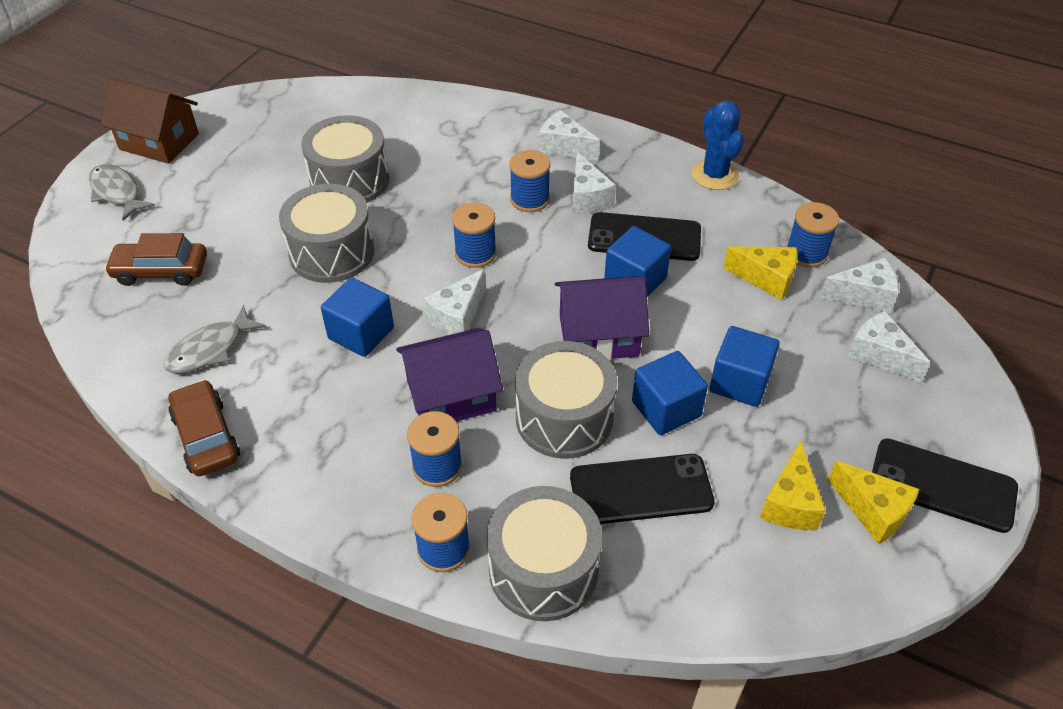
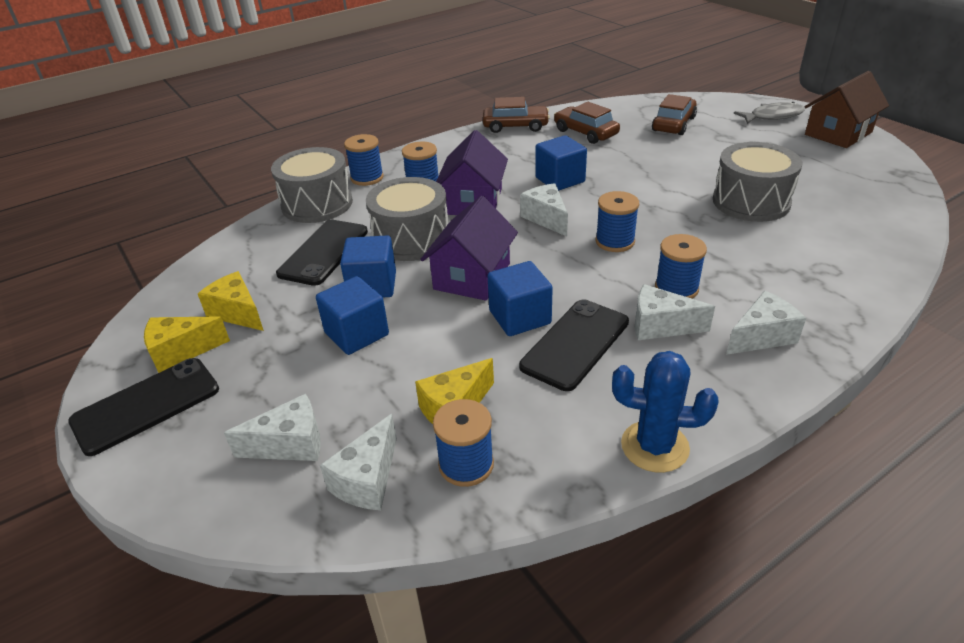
camera: 120 degrees right, 10 degrees down
grey fish [164,305,266,373] -> brown car [554,102,620,144]
grey drum [279,184,374,283] -> none

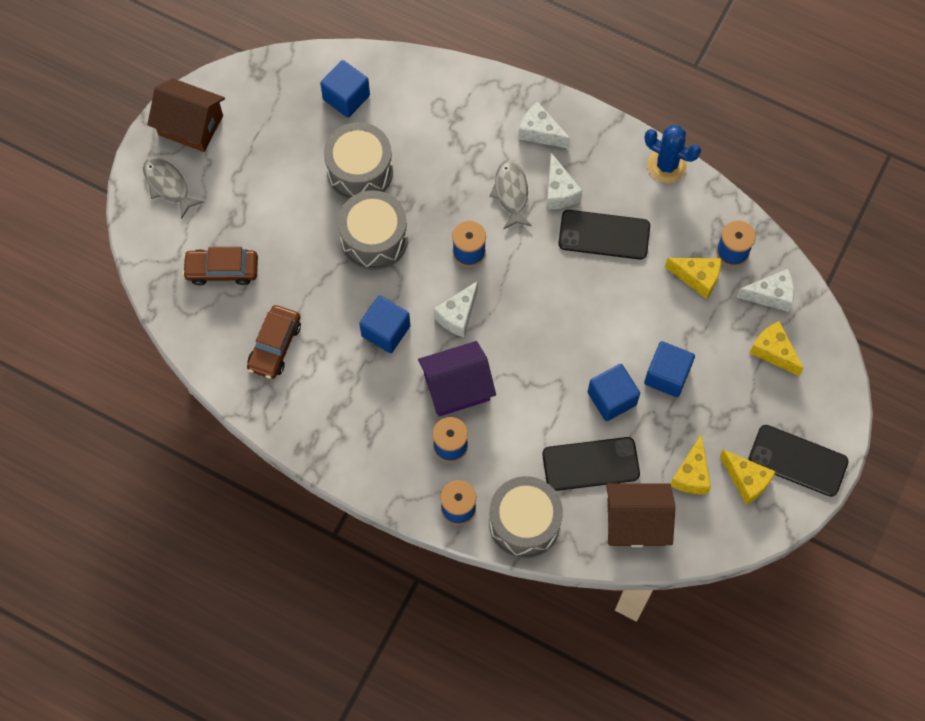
camera: 120 degrees left, 30 degrees up
white cheese [224,394,321,461] -> yellow cheese [750,321,804,376]
grey drum [366,177,448,261] -> grey drum moved to [338,190,408,270]
purple house [420,196,518,301] -> none
brown car [483,97,550,133] -> none
blue cube [487,261,553,336] -> blue cube moved to [320,60,370,118]
blue cactus [612,351,719,473] -> blue cactus turned 45 degrees counterclockwise [645,125,701,183]
blue spool [655,234,707,299] -> grey fish [489,160,532,229]
none -> brown house [606,483,675,547]

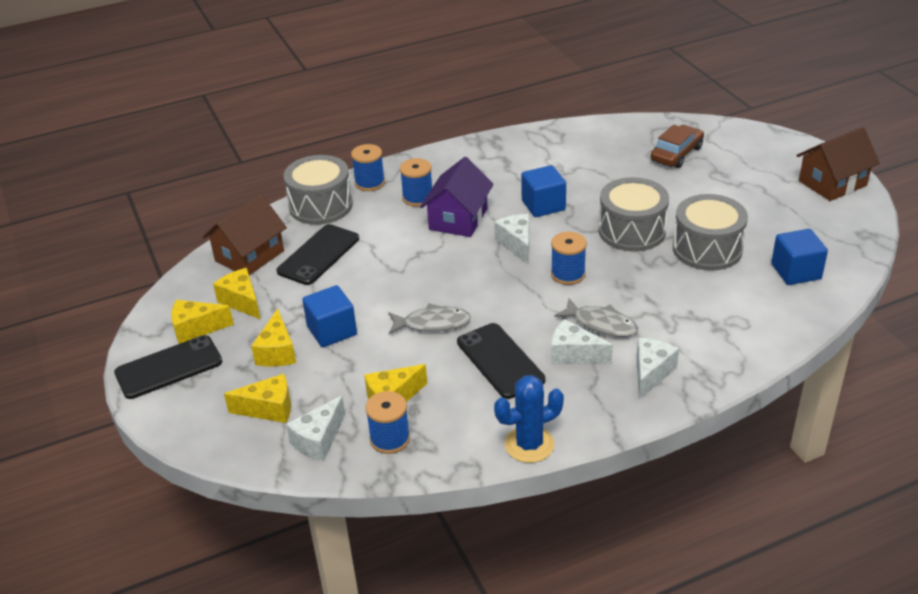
camera: 130 degrees right, 30 degrees down
grey fish [143,157,204,219] -> grey fish moved to [388,303,471,334]
brown car [247,305,301,379] -> none
white cheese [518,102,570,149] -> white cheese turned 45 degrees counterclockwise [636,338,679,400]
black phone [558,210,650,260] -> black phone turned 75 degrees counterclockwise [457,323,545,399]
blue cube [588,364,640,421] -> none
none -> yellow cheese [251,308,296,367]

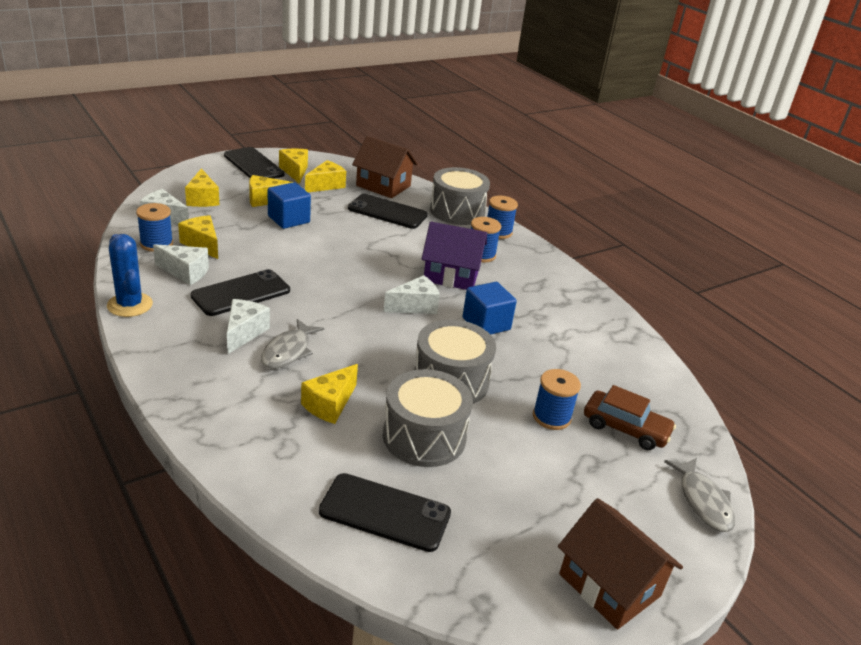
camera: 75 degrees right, 5 degrees down
grey fish [388,303,471,334] -> grey fish moved to [664,458,735,532]
blue spool [551,232,587,285] -> blue spool moved to [533,369,581,430]
white cheese [636,338,679,400] -> white cheese moved to [153,244,209,285]
blue cube [771,229,828,285] -> black phone [319,473,451,552]
none -> yellow cheese [301,364,358,424]

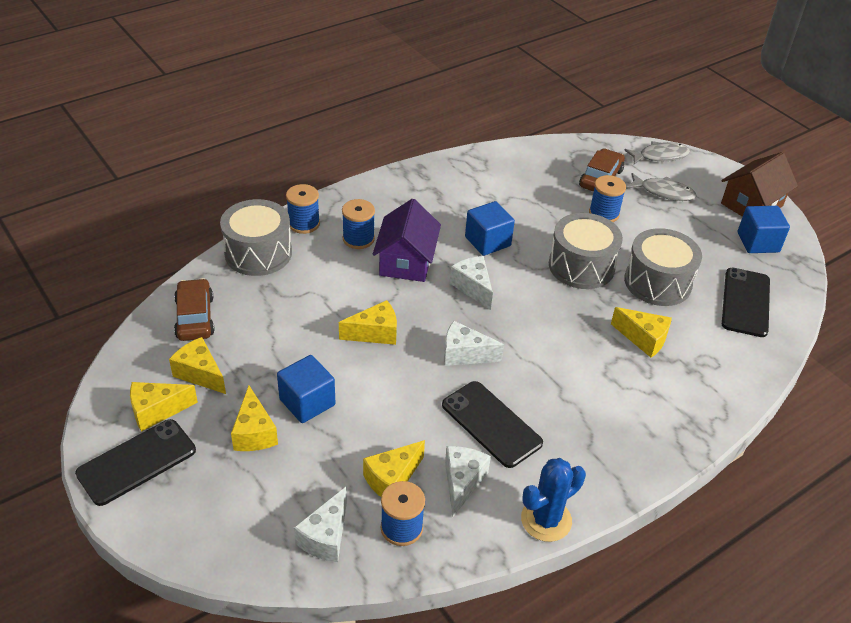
camera: 90 degrees left, 10 degrees up
yellow cheese [185,168,219,207] -> yellow cheese moved to [339,300,397,345]
white cheese [227,299,270,354] -> white cheese moved to [444,321,504,366]
grey fish [261,319,324,369] -> grey fish moved to [626,173,697,201]
black phone [348,194,428,229] -> none
brown house [352,136,418,198] -> brown car [174,278,215,341]
none -> blue cube [738,206,790,253]

